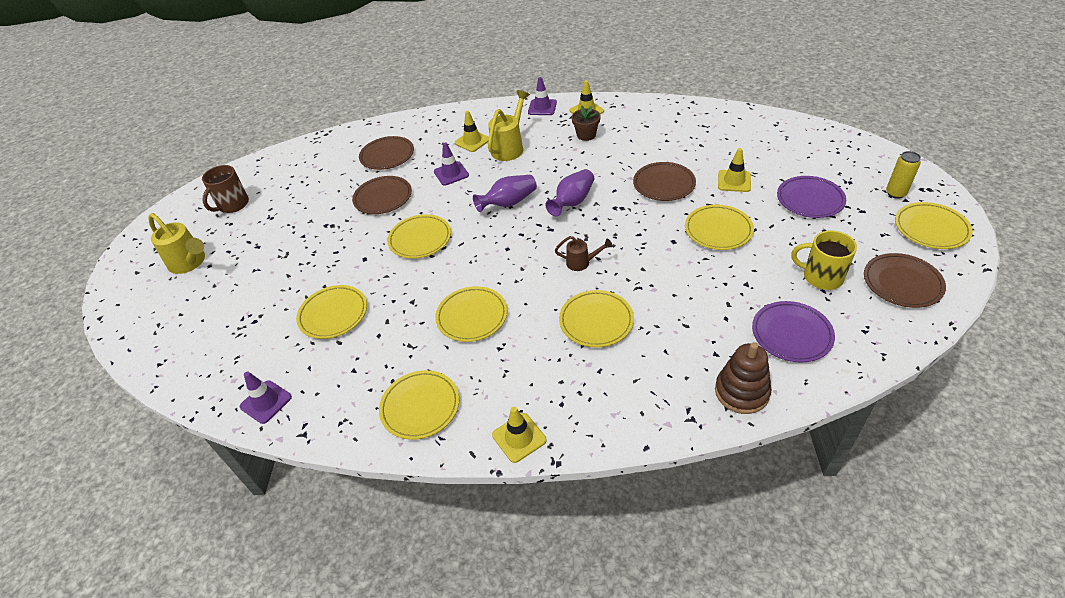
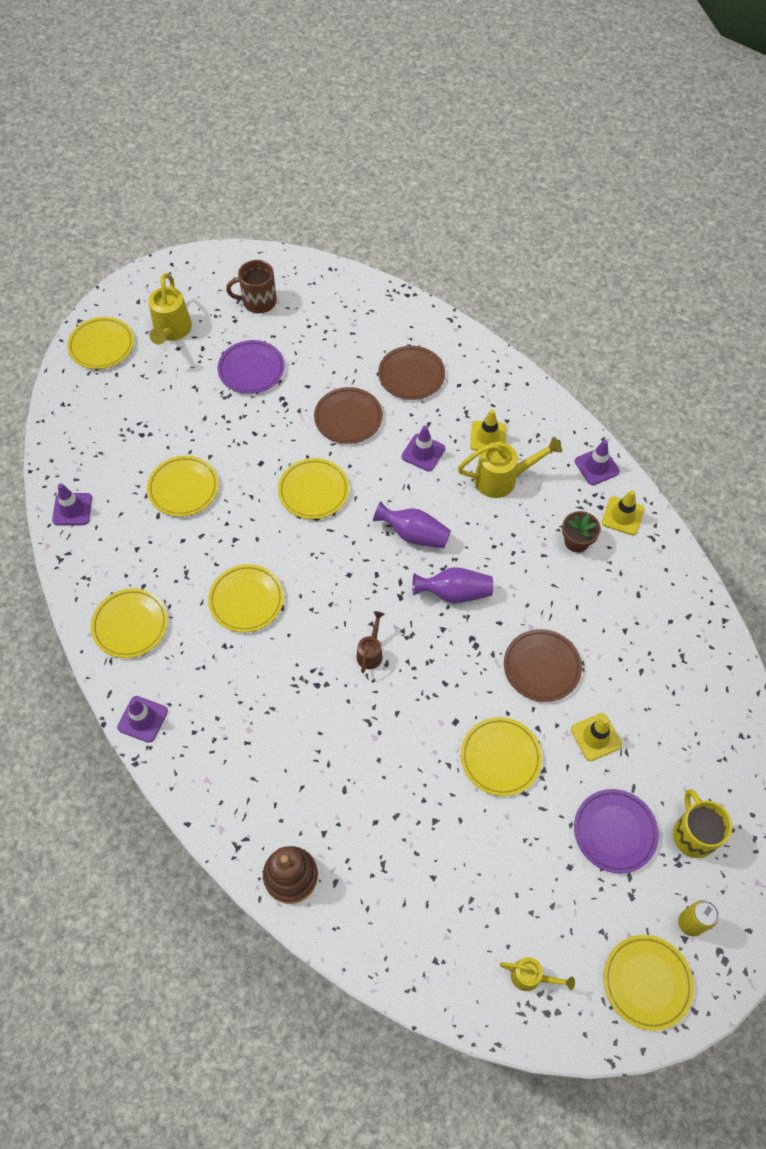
camera: 50 degrees right, 15 degrees up
yellow traffic cone [492,407,547,463] -> purple traffic cone [117,696,168,743]
brown watering can [555,236,612,271] -> brown watering can turned 135 degrees counterclockwise [357,611,384,673]
yellow plate [559,290,634,348] -> yellow plate moved to [67,317,134,369]
purple plate [752,301,835,363] -> purple plate moved to [217,340,285,394]
yellow mug [792,230,857,290] -> yellow mug moved to [673,789,732,858]
brown plate [864,253,946,308] -> yellow watering can [500,957,575,991]

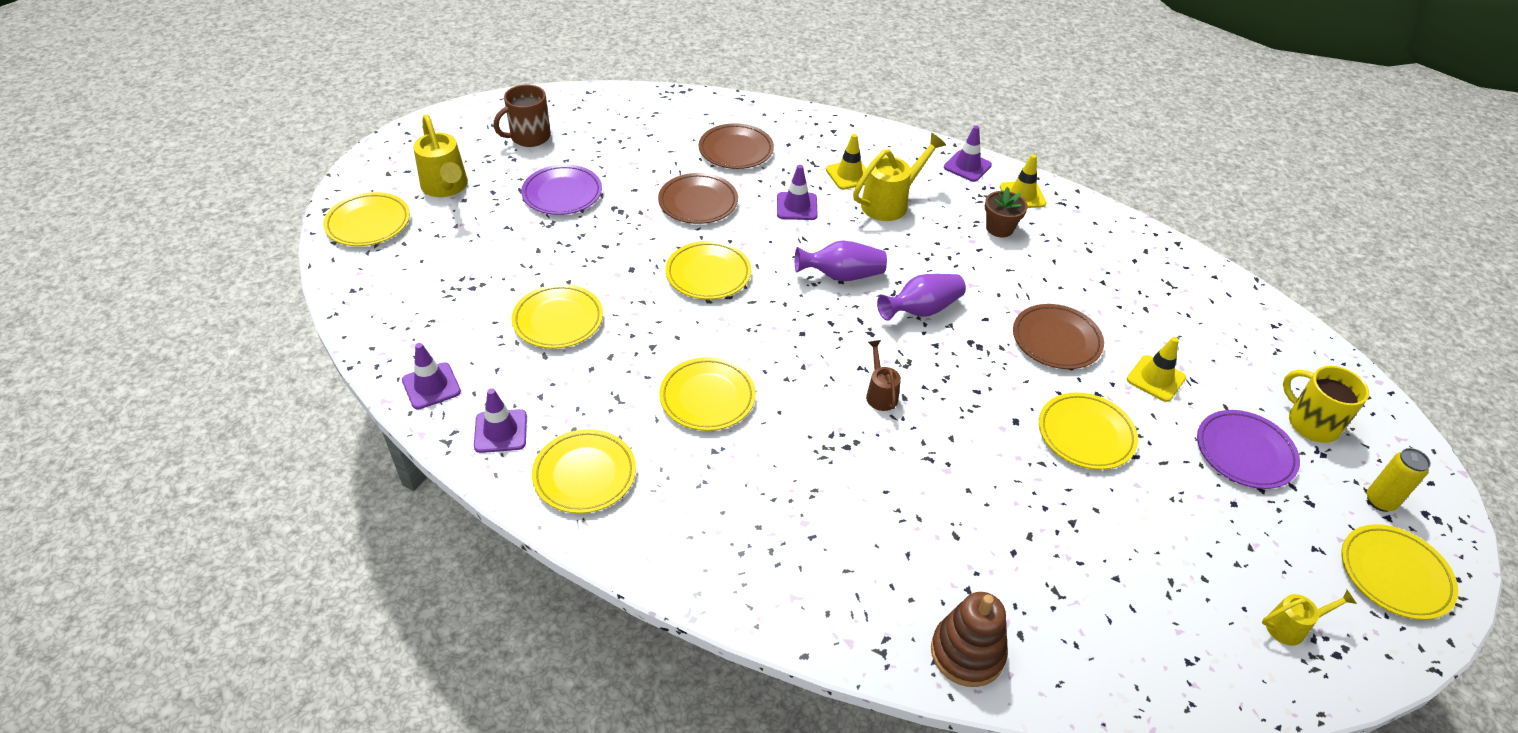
camera: 30 degrees left, 15 degrees down
purple traffic cone [117,696,168,743] -> purple traffic cone moved to [474,388,527,453]

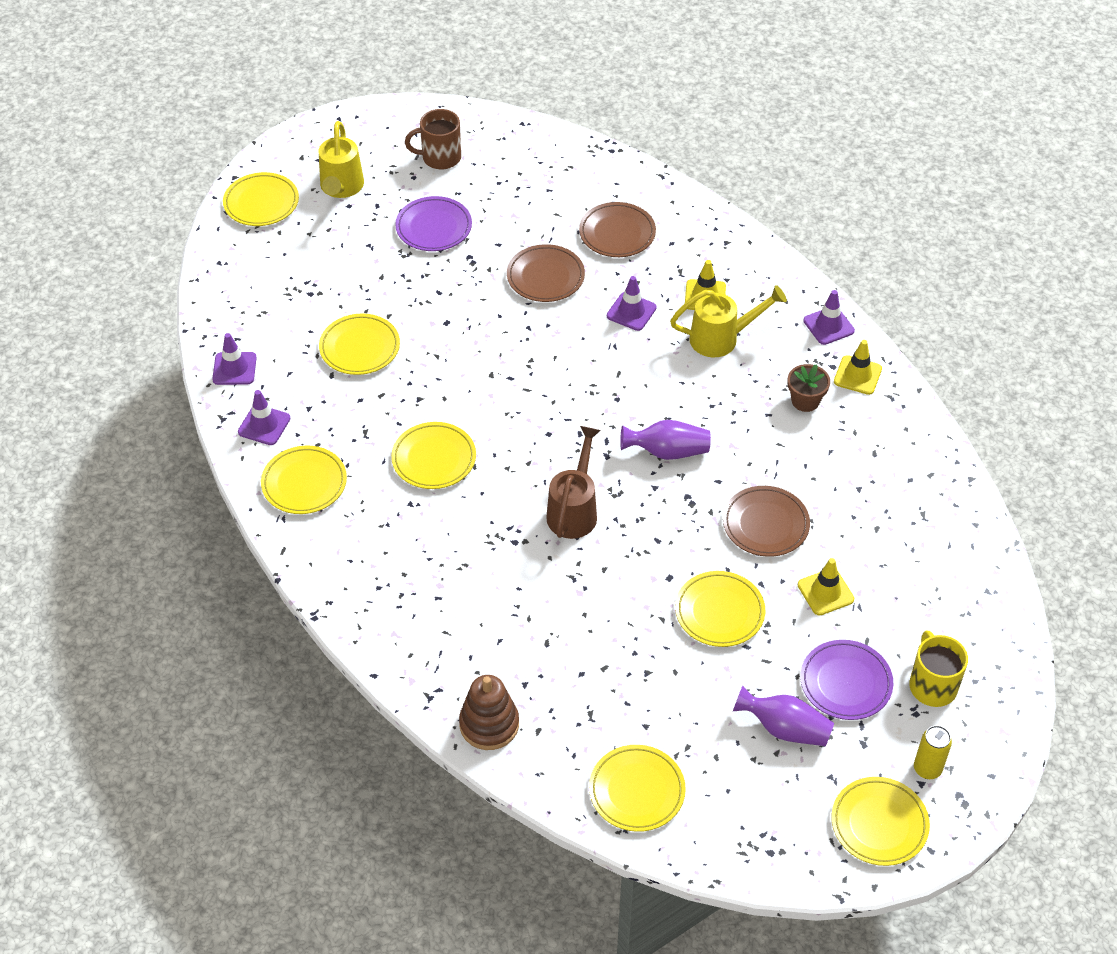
camera: 30 degrees right, 5 degrees up
yellow plate [666,241,751,299] -> yellow plate moved to [589,745,686,832]
purple vase [795,240,887,281] -> purple vase moved to [733,686,834,746]
brown watering can [866,340,901,411] -> brown watering can [546,426,601,539], size x1.74
yellow watering can [1262,590,1357,646] -> none

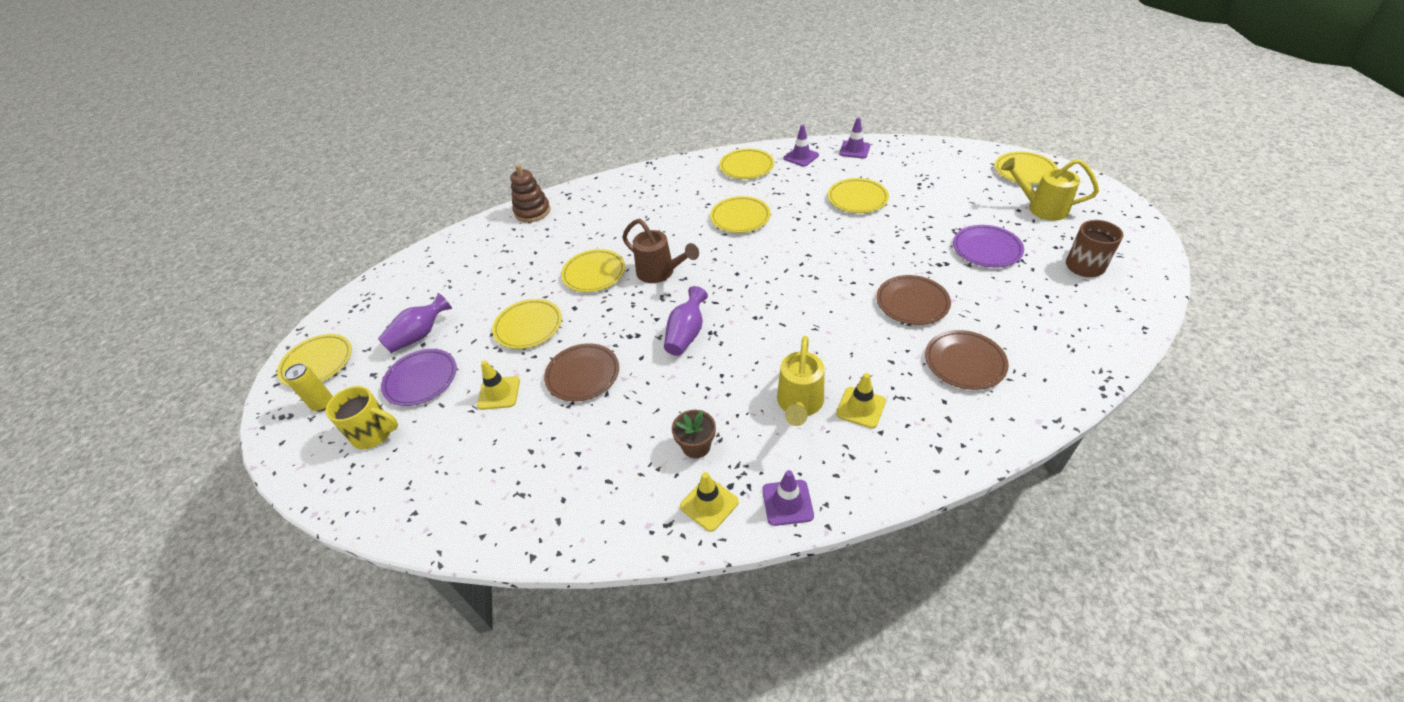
camera: 115 degrees right, 5 degrees down
yellow plate [589,745,686,832] -> yellow plate moved to [561,249,625,292]
purple traffic cone [607,276,657,331] -> none

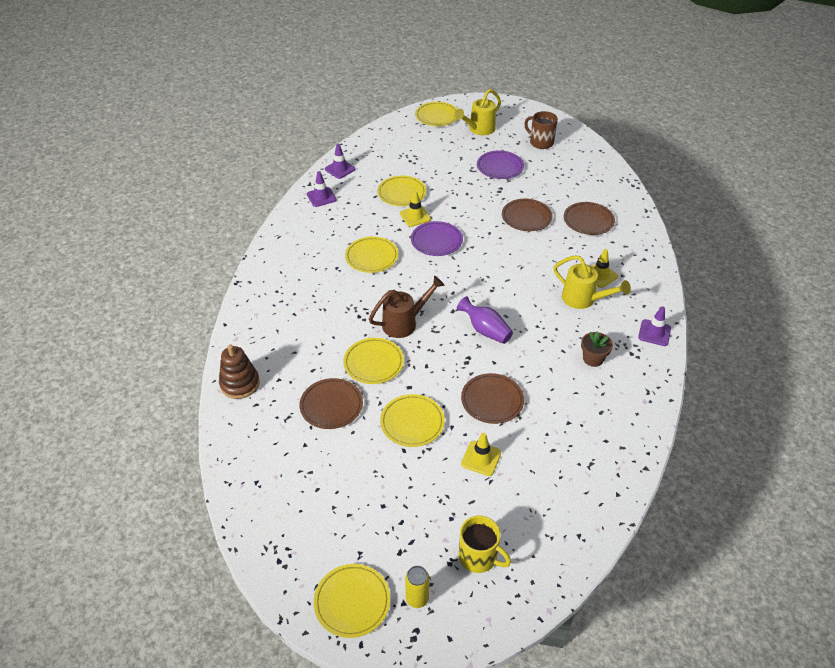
camera: 70 degrees left, 0 degrees up
yellow mug [326,386,398,449] -> yellow mug turned 90 degrees clockwise [459,516,511,573]
purple vase [378,293,452,353] -> none
purple plate [381,349,457,406] -> purple plate moved to [411,221,463,256]
yellow traffic cone [680,472,739,532] -> yellow traffic cone moved to [400,190,431,227]
yellow plate [719,149,774,179] -> none
none -> brown plate [299,378,363,429]

